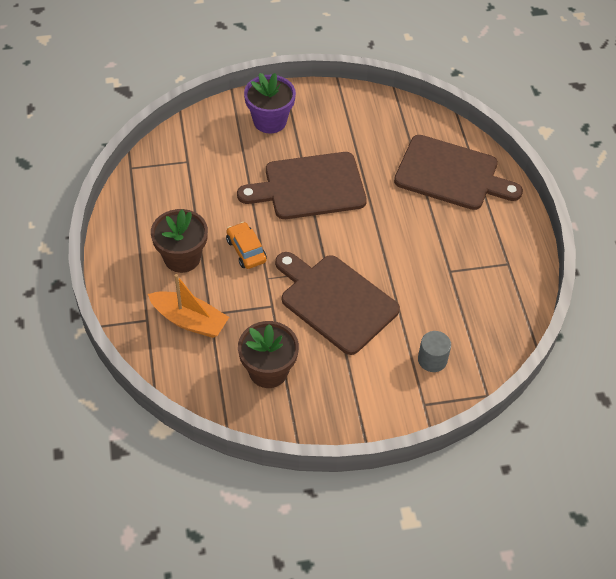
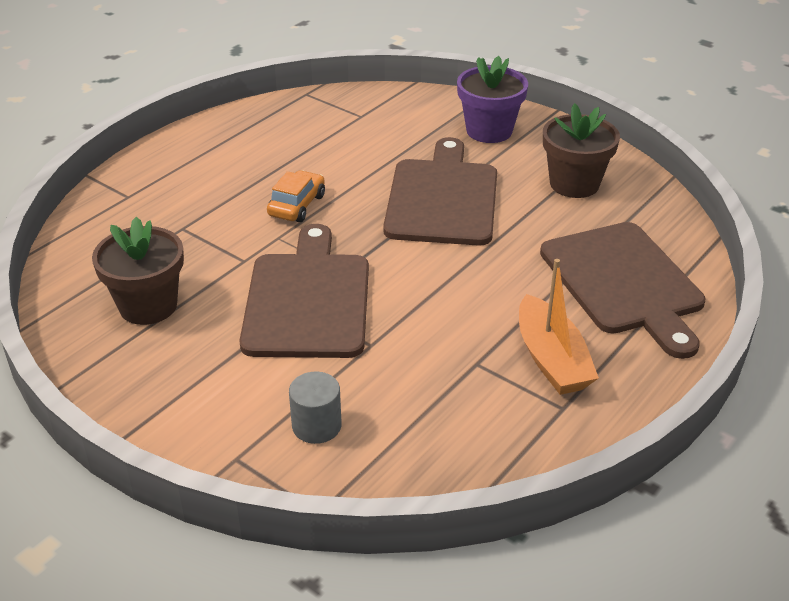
camera: 50 degrees right, 15 degrees down
orange boat [148,274,229,338] -> orange boat moved to [519,259,599,395]
brown flower pot [151,209,208,273] -> brown flower pot moved to [543,103,620,198]
brown cutting board [237,152,367,219] -> brown cutting board turned 60 degrees clockwise [383,137,497,246]

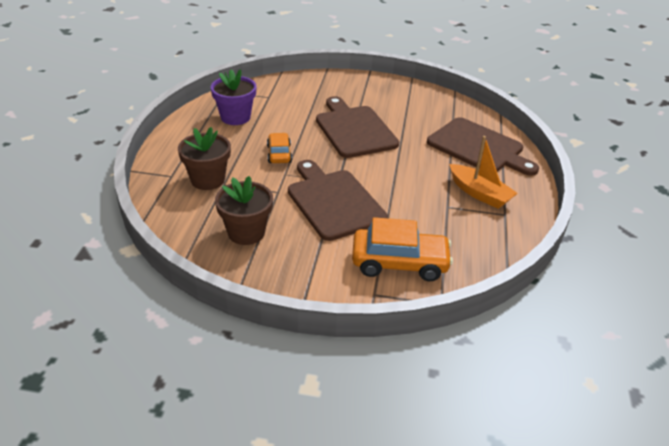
camera: 30 degrees left, 0 degrees up
grey cylinder [289,372,342,444] -> orange car [352,217,453,281]
purple flower pot [457,56,528,143] -> purple flower pot moved to [211,69,257,125]
brown flower pot [543,103,620,198] -> brown flower pot moved to [178,127,231,190]

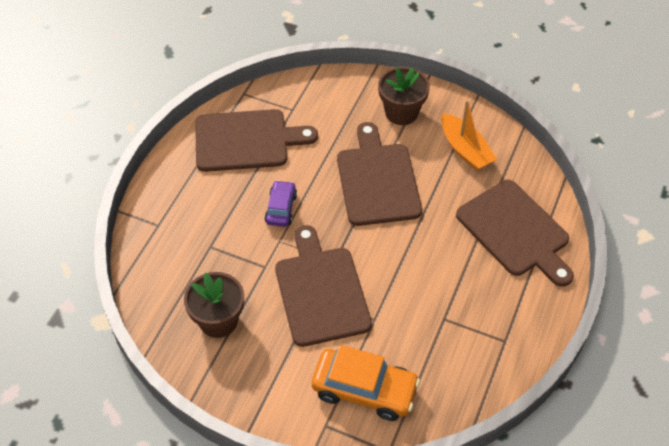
camera: 15 degrees right, 15 degrees up
brown flower pot [178,127,231,190] -> brown flower pot moved to [378,67,430,125]
purple flower pot [211,69,257,125] -> brown cutting board [195,109,318,172]
orange car [267,133,292,163] -> purple car [265,180,297,227]
orange boat [449,136,518,209] -> orange boat moved to [441,100,497,171]

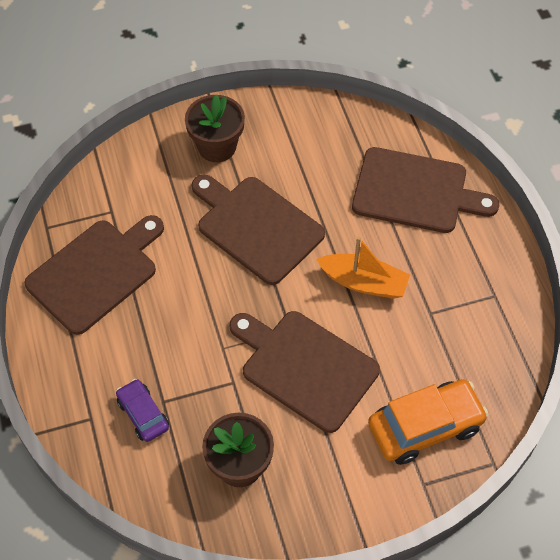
camera: 40 degrees left, 5 degrees up
purple car [265,180,297,227] -> purple car moved to [116,379,169,442]
orange boat [441,100,497,171] -> orange boat moved to [316,237,410,299]

